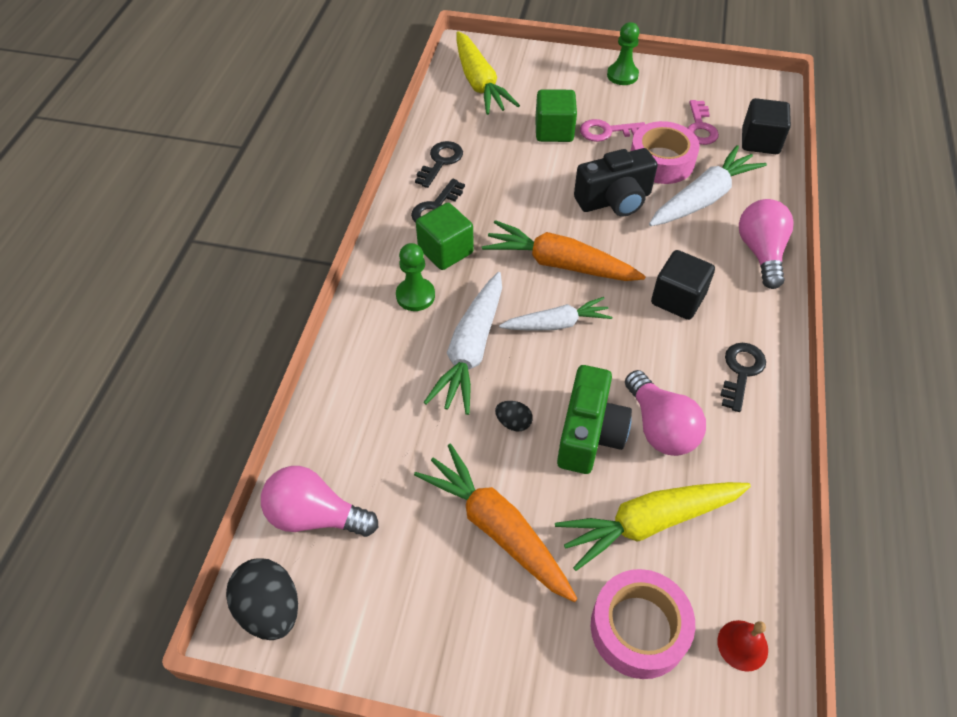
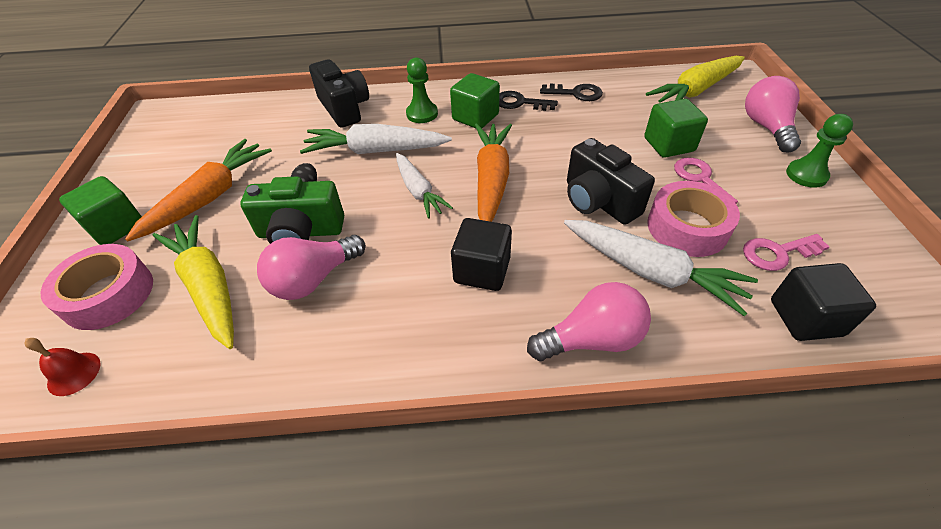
camera: 75 degrees right, 5 degrees down
black egg [226,558,298,640] -> none
pink light bulb [261,466,378,537] -> pink light bulb moved to [745,76,801,152]
black key [720,343,766,412] -> none
none -> green cube [59,176,142,245]
none -> black camera [309,59,369,128]

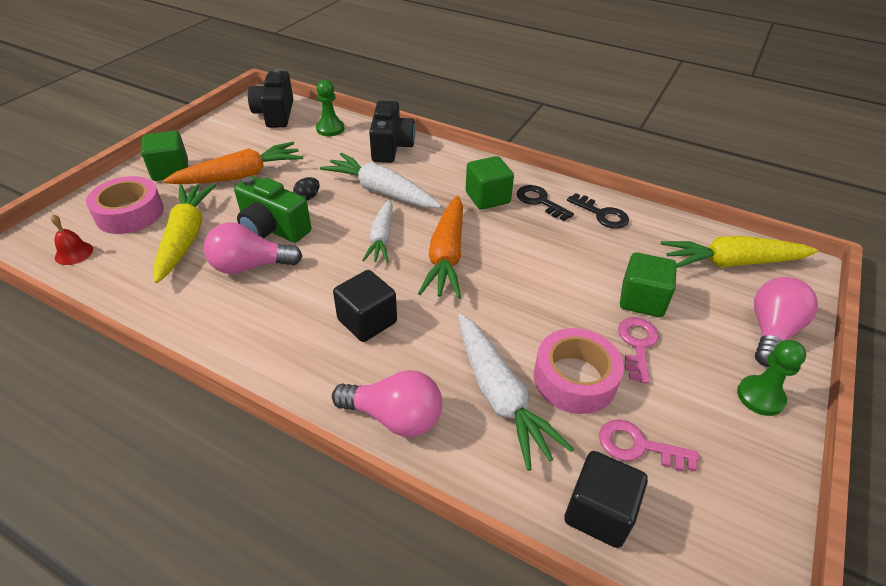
camera: 30 degrees right, 5 degrees down
green pawn [406,57,438,123] -> green pawn moved to [316,80,344,136]
orange carrot [475,123,512,222] -> orange carrot turned 150 degrees clockwise [418,196,463,299]
black camera [567,138,655,225] -> black camera moved to [248,69,293,128]

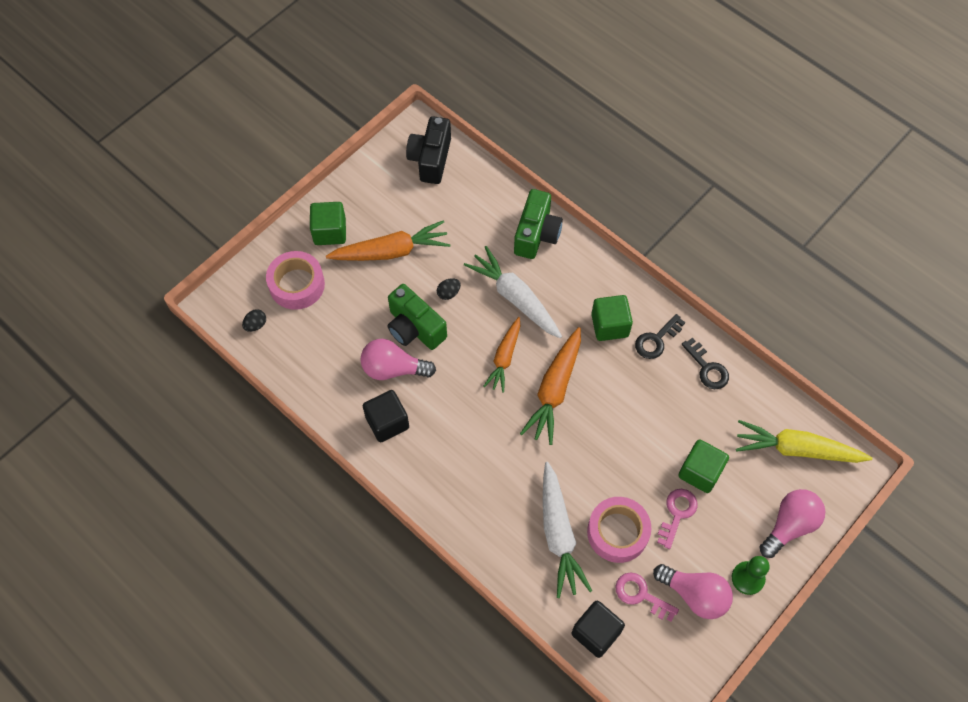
camera: 15 degrees right, 20 degrees up
red bell [50,214,93,265] -> black egg [242,309,266,332]
yellow carrot [153,184,216,283] -> none
green pawn [316,80,344,136] -> none
pink light bulb [332,370,442,437] -> pink light bulb moved to [653,564,733,619]
black cube [333,270,397,342] -> black cube moved to [363,390,409,442]
white carrot [362,199,393,263] -> orange carrot [483,317,520,393]
black camera [369,101,416,163] -> green camera [514,189,563,259]
black key [517,185,574,221] -> black key turned 105 degrees counterclockwise [635,314,685,359]

